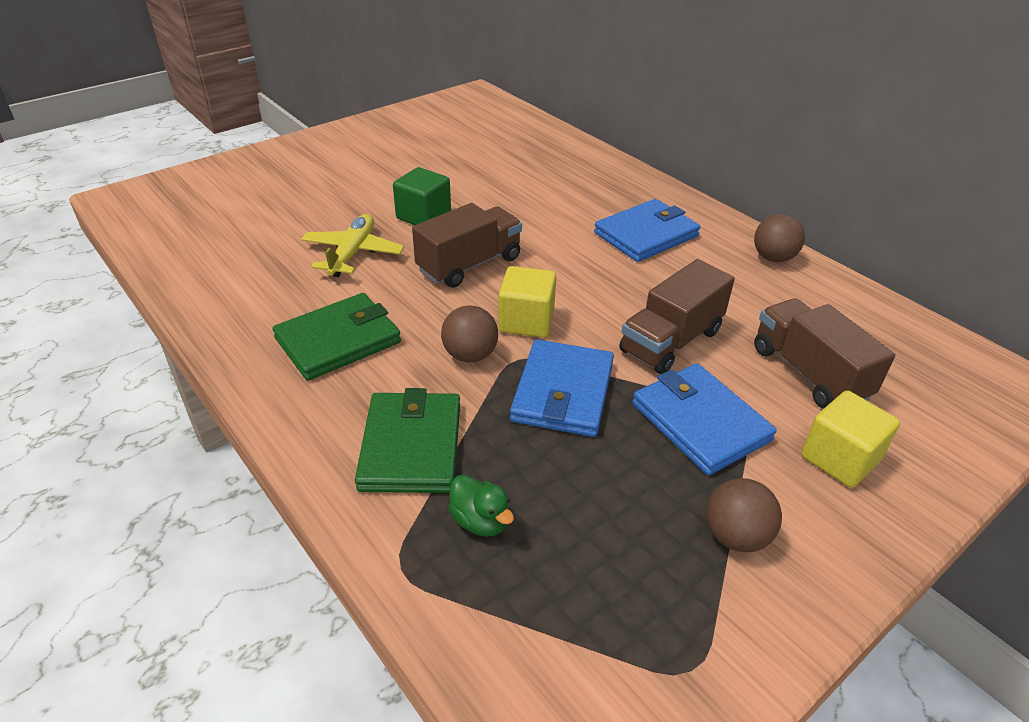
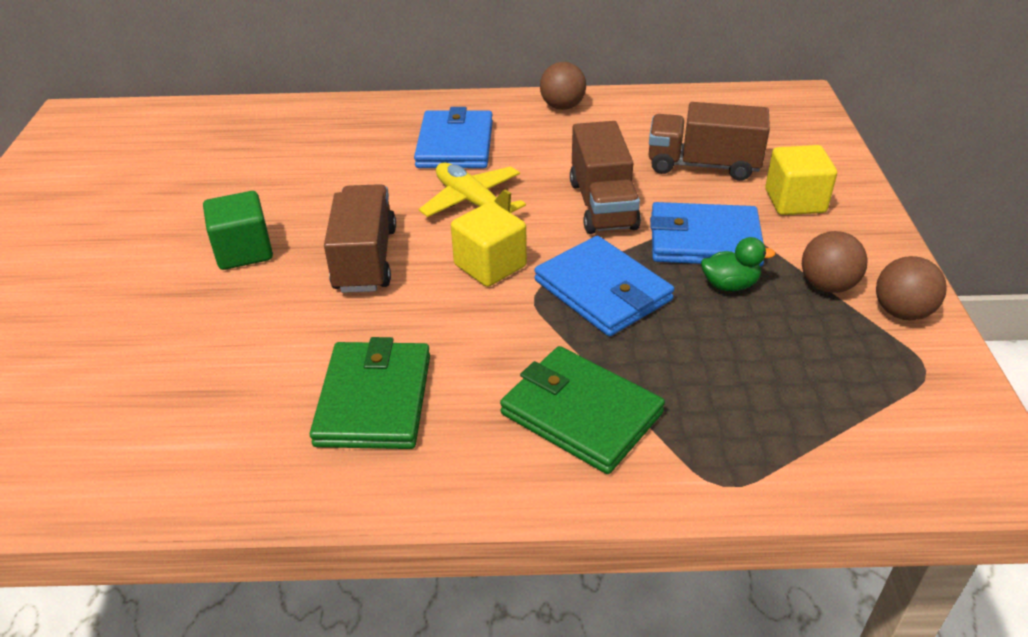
camera: 50 degrees left, 0 degrees up
yellow plane [301,214,404,277] -> yellow plane moved to [419,163,526,217]
brown ball [441,305,498,362] -> brown ball moved to [876,256,946,321]
green duck [448,475,514,537] -> green duck moved to [701,237,776,291]

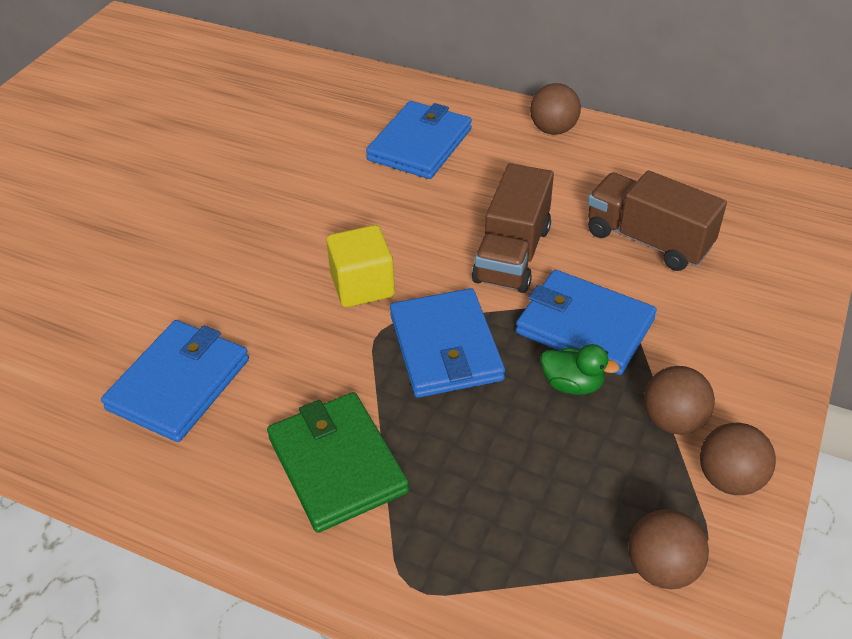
camera: 25 degrees right, 5 degrees up
green cube [203,191,273,270] -> none
green wallet [310,337,430,449] -> blue wallet [101,320,249,442]
brown truck [324,184,396,293] -> none
yellow plane [419,163,526,217] -> none
yellow cube [765,145,837,215] -> none
none -> brown ball [628,509,709,589]

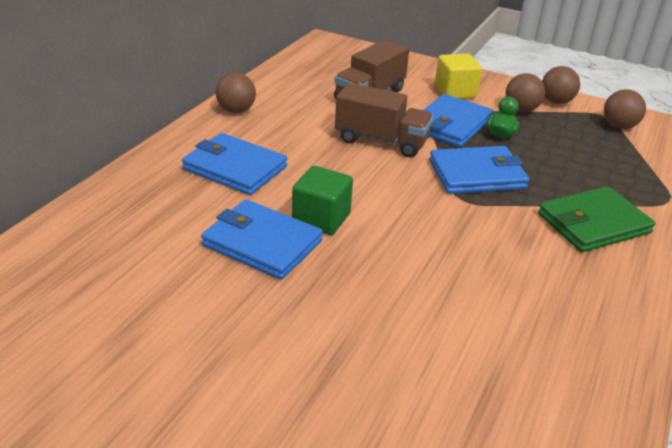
camera: 90 degrees left, 10 degrees down
blue wallet [101,320,249,442] -> blue wallet moved to [201,199,323,280]
yellow cube [326,225,395,307] -> yellow cube moved to [435,53,482,99]
none -> green cube [292,166,353,235]

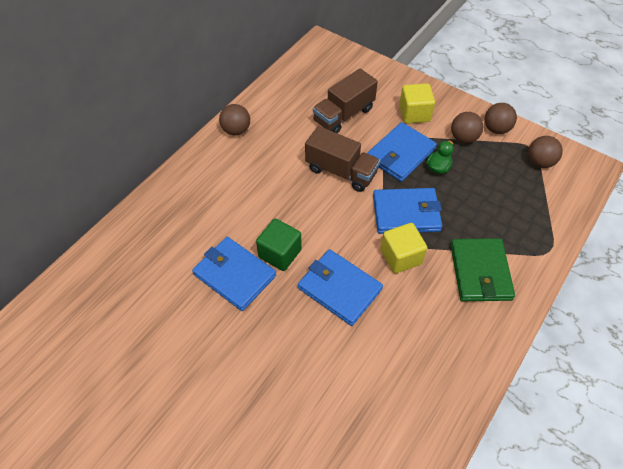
camera: 10 degrees right, 20 degrees up
blue wallet [182,133,287,195] -> blue wallet moved to [298,249,383,326]
green wallet [538,186,656,252] -> green wallet turned 75 degrees counterclockwise [450,238,515,301]
none -> yellow cube [380,223,427,274]

